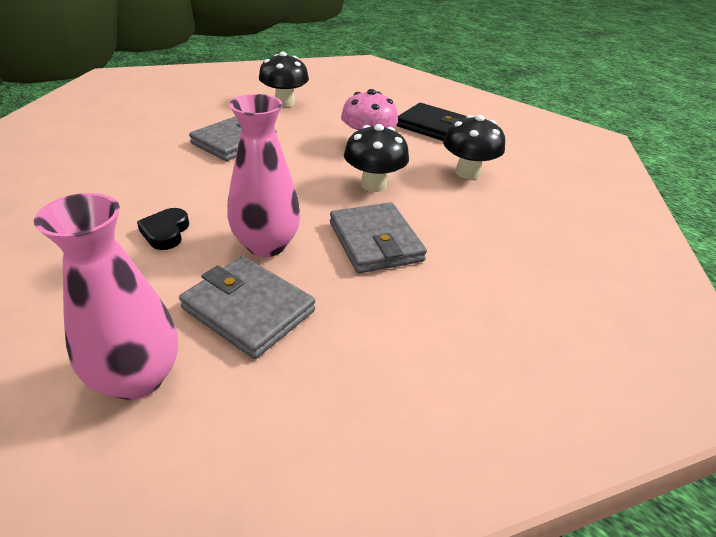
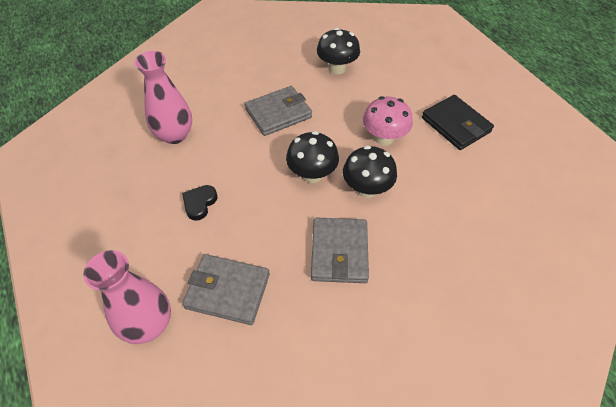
camera: 25 degrees right, 15 degrees up
grey wallet [179,256,315,359] -> grey wallet turned 45 degrees counterclockwise [182,254,270,325]
pink vase [227,94,300,257] -> pink vase moved to [134,51,192,144]
black mushroom [443,115,505,179] -> black mushroom moved to [286,131,339,183]

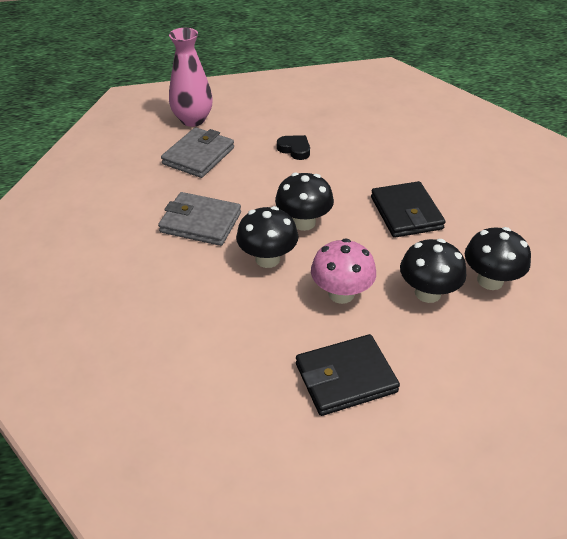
camera: 105 degrees right, 10 degrees down
pink vase [134,51,192,144] -> none
grey wallet [245,86,312,136] -> black wallet [371,181,446,238]
none -> black mushroom [400,239,466,303]

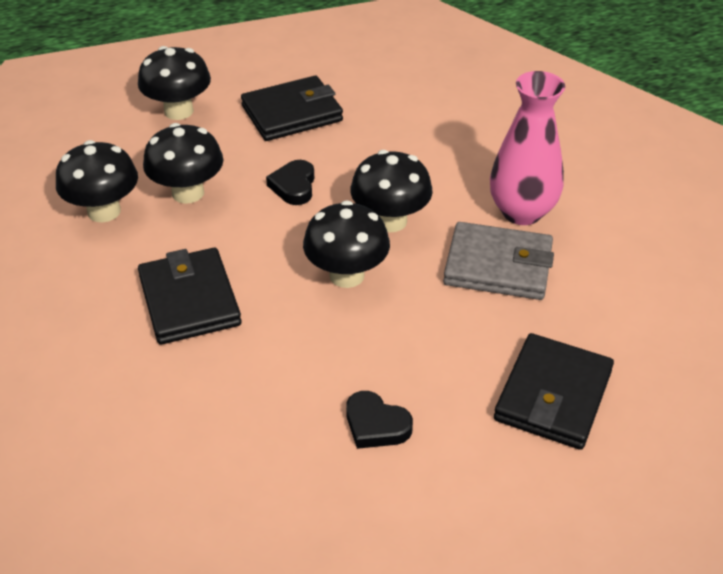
camera: 175 degrees right, 0 degrees up
grey wallet [161,127,234,178] -> black wallet [494,333,614,450]
pink vase [169,28,213,127] -> pink vase moved to [490,71,565,225]
pink mushroom [311,238,376,304] -> black heart [266,160,314,205]
none -> black mushroom [138,46,211,120]

